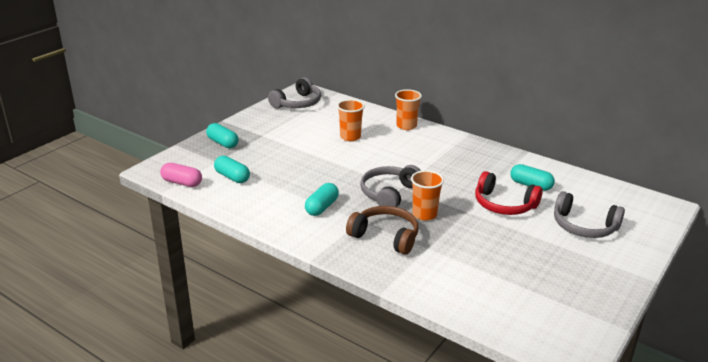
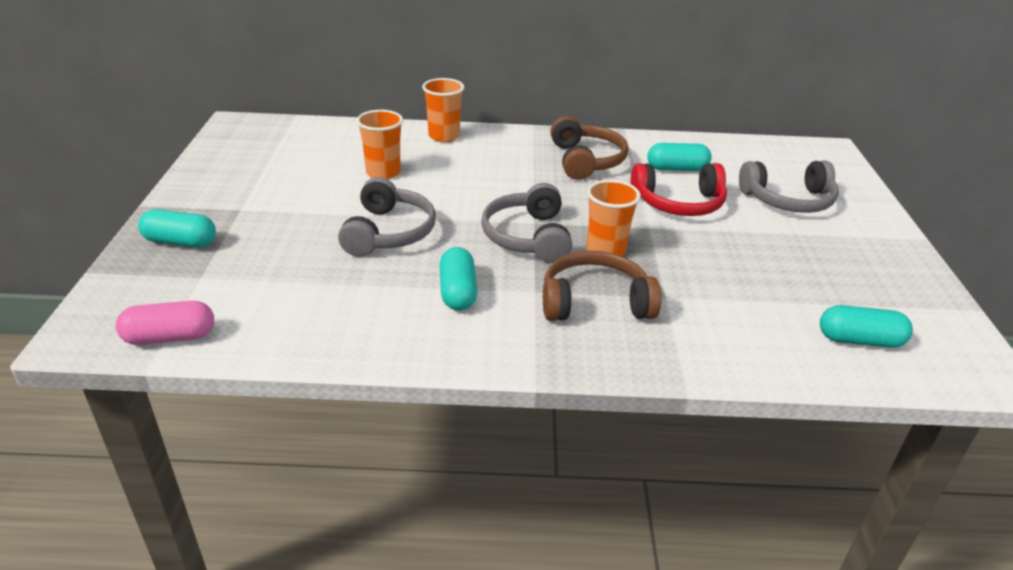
camera: 35 degrees left, 5 degrees up
turquoise capsule [214,156,250,183] -> turquoise capsule moved to [820,305,913,348]
grey headphones [268,77,321,109] -> grey headphones moved to [338,177,436,257]
none -> brown headphones [550,116,628,180]

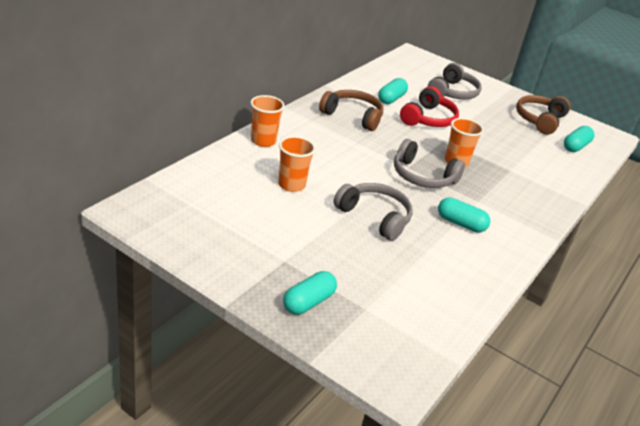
camera: 60 degrees left, 0 degrees up
pink capsule [116,301,214,345] -> none
brown headphones [543,251,661,321] -> brown headphones moved to [516,95,571,134]

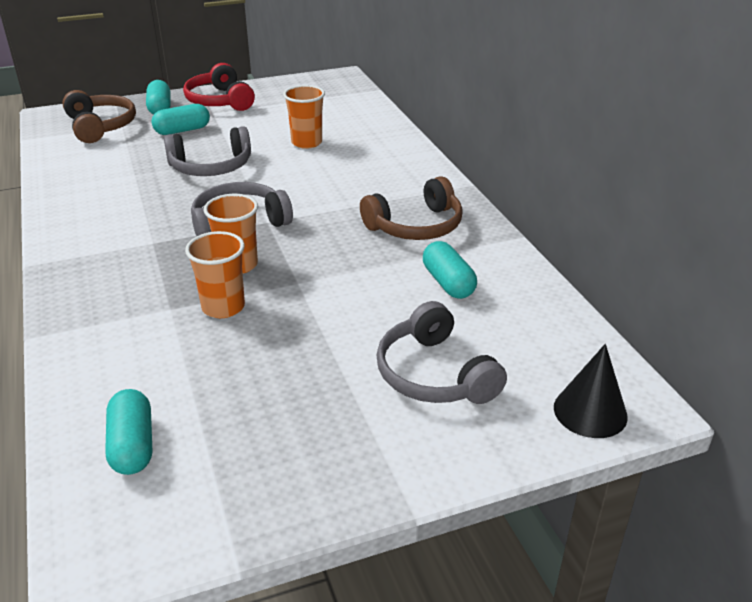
camera: 130 degrees right, 0 degrees up
orange cup [250,95,285,147] -> orange cup moved to [185,231,245,318]
red headphones [400,86,459,127] -> red headphones moved to [183,63,255,111]
turquoise capsule [438,197,490,233] -> turquoise capsule moved to [151,104,210,135]
brown headphones [516,95,571,134] -> brown headphones moved to [62,90,136,143]
none -> black cone [554,344,628,438]

